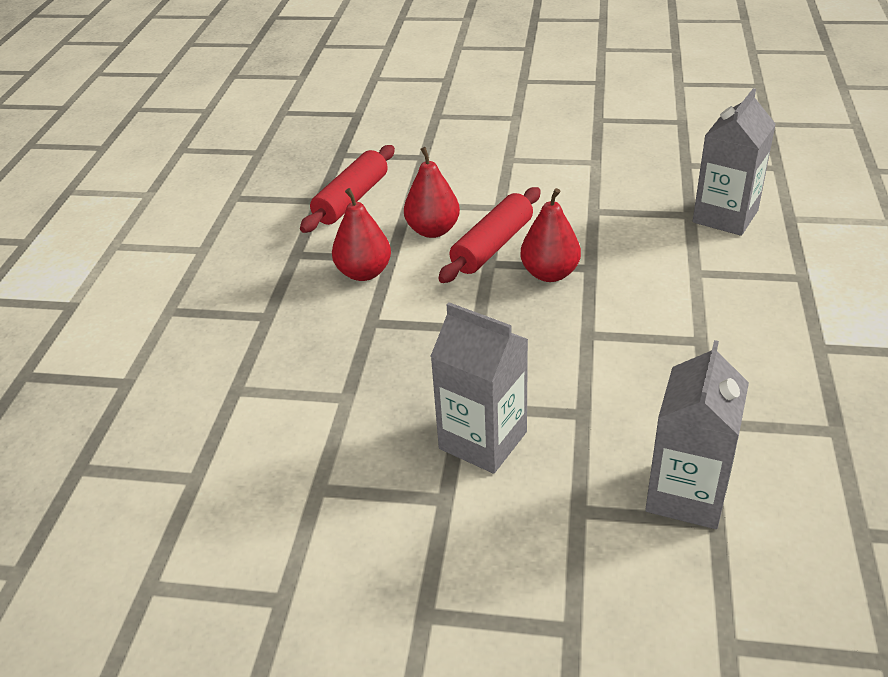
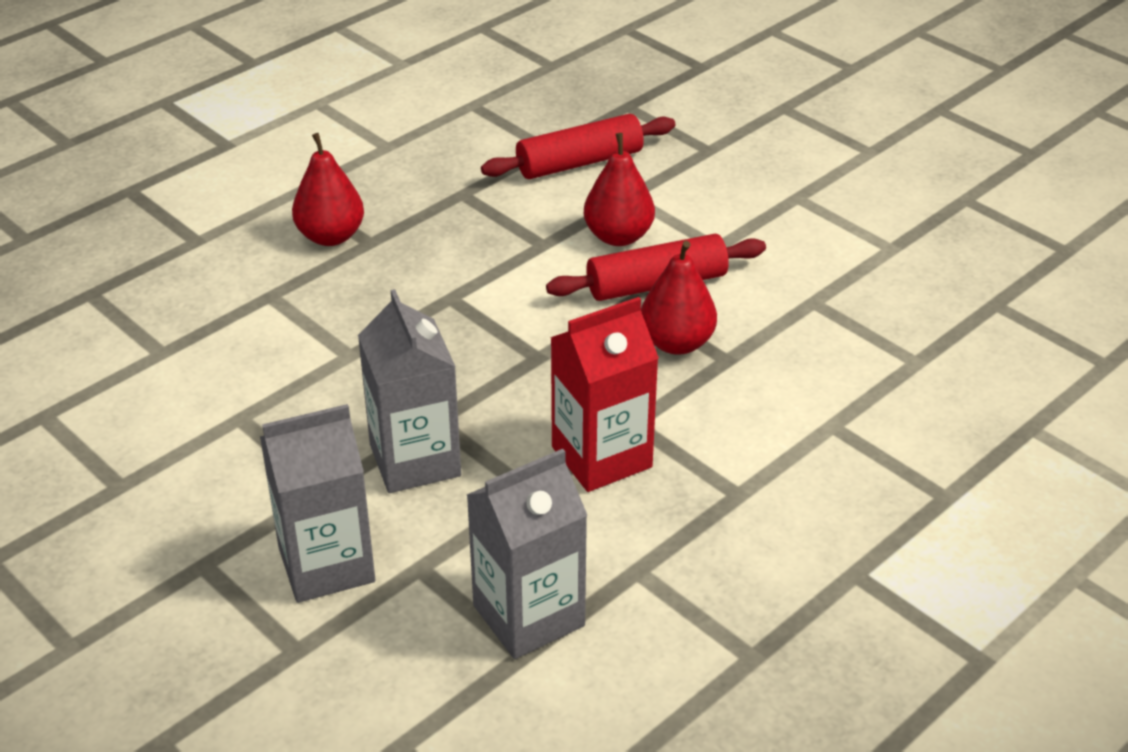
camera: 35 degrees right, 0 degrees up
red pear [332,188,391,281] -> red pear moved to [292,133,364,246]
grey carton [693,88,776,236] -> grey carton moved to [260,404,375,603]
none -> red carton [550,297,659,492]

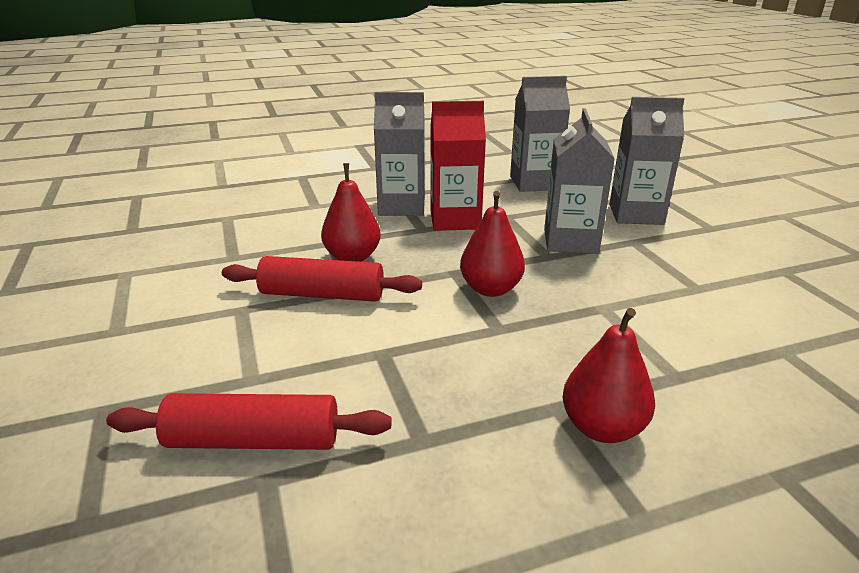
camera: 155 degrees left, 10 degrees down
red pear [584,133,655,246] -> red pear moved to [460,191,525,297]
none -> grey carton [374,92,425,216]

